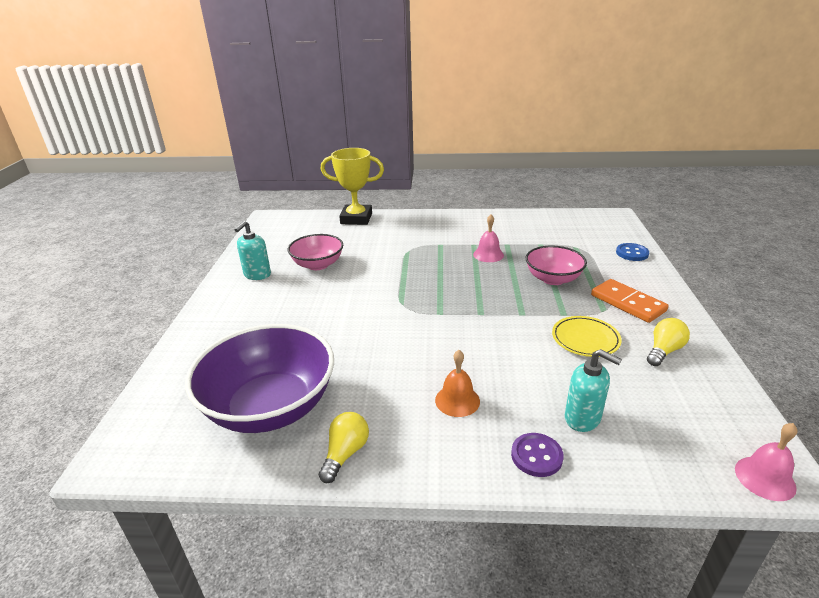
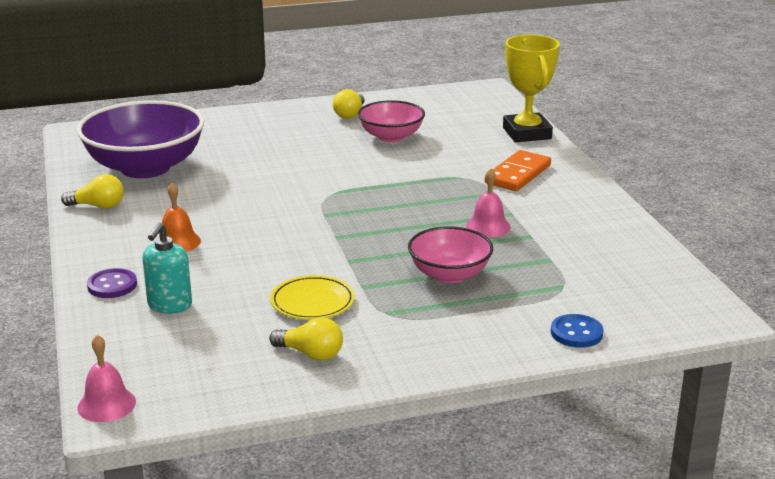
camera: 70 degrees right, 5 degrees down
turquoise soap dispenser [234,221,271,280] -> yellow light bulb [333,89,365,119]
orange domino [591,279,668,323] -> orange domino moved to [485,150,551,191]

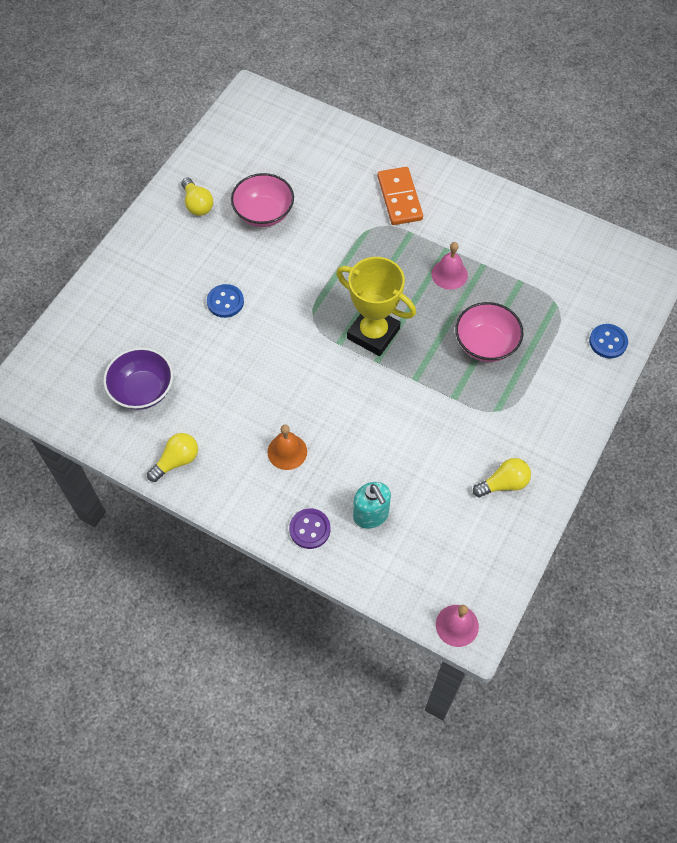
camera: 45 degrees left, 35 degrees up
purple bowl [77,100,204,178] -> purple bowl [103,347,173,410], size x0.57
yellow plate [270,275,355,320] -> none
yellow trophy [503,35,560,142] -> yellow trophy moved to [336,257,416,356]
none -> blue button [207,284,244,318]

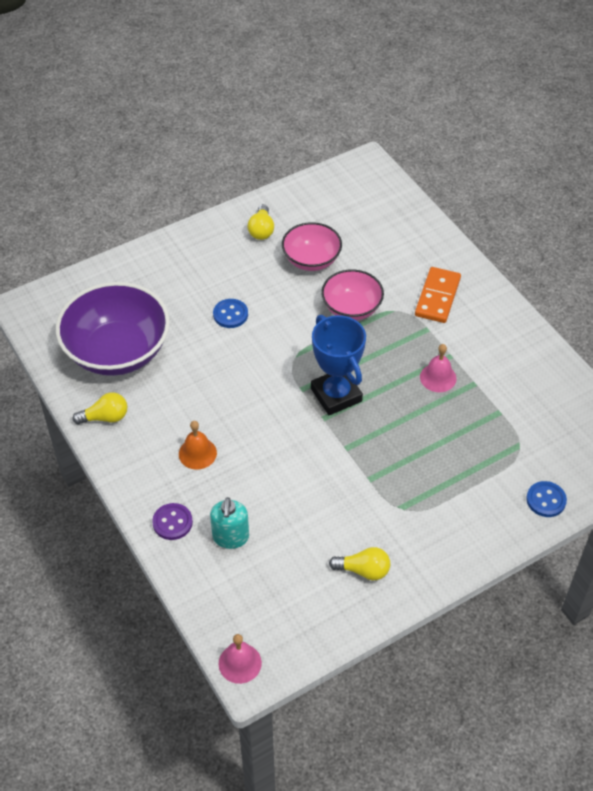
camera: 30 degrees right, 10 degrees down
purple bowl [103,347,173,410] -> purple bowl [56,282,170,376], size x1.74
yellow trophy [336,257,416,356] -> blue trophy [311,315,366,415]
pink bowl [455,302,524,362] -> pink bowl moved to [321,269,384,320]

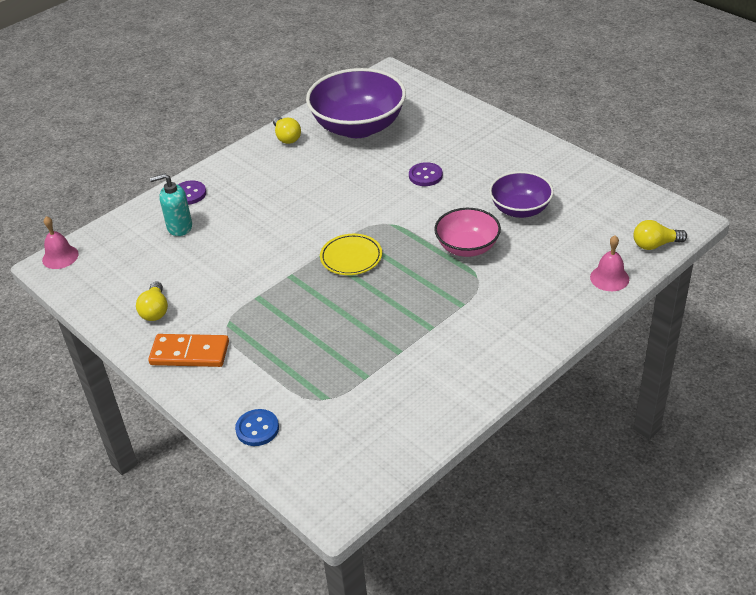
camera: 80 degrees right, 10 degrees down
orange bell [179,421,217,470] -> none
blue button [213,299,248,328] -> purple button [409,162,443,186]
yellow light bulb [248,204,274,240] -> yellow light bulb moved to [633,220,687,250]
pink bowl [282,222,342,271] -> purple bowl [489,171,554,218]
blue trophy [311,315,366,415] -> yellow plate [320,234,382,275]
orange domino [415,267,461,323] -> orange domino moved to [148,334,229,367]
pink bell [420,344,456,392] -> pink bell moved to [590,235,629,291]

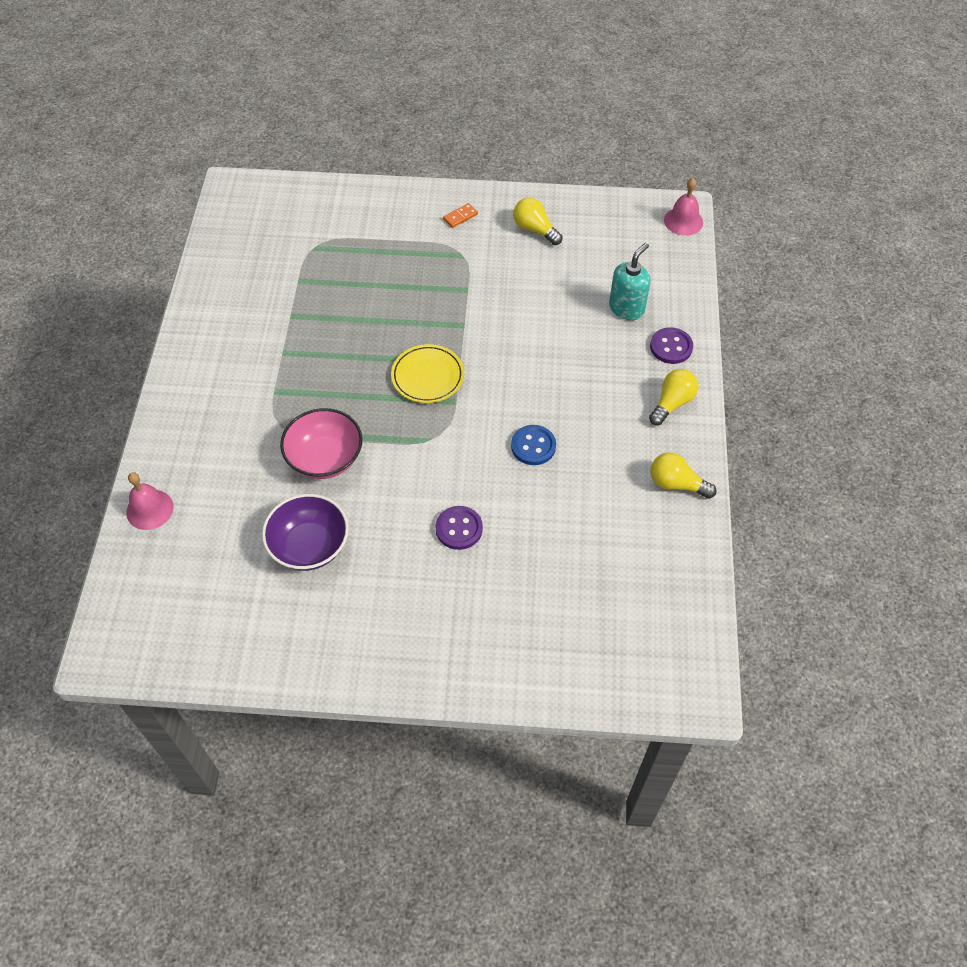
camera: 135 degrees right, 15 degrees up
orange domino [148,334,229,367] -> orange domino [443,203,478,228], size x0.45
blue button [235,409,279,446] -> blue button moved to [511,425,556,465]
purple bowl [306,68,406,138] -> none
yellow light bulb [633,220,687,250] -> yellow light bulb moved to [649,369,699,425]

